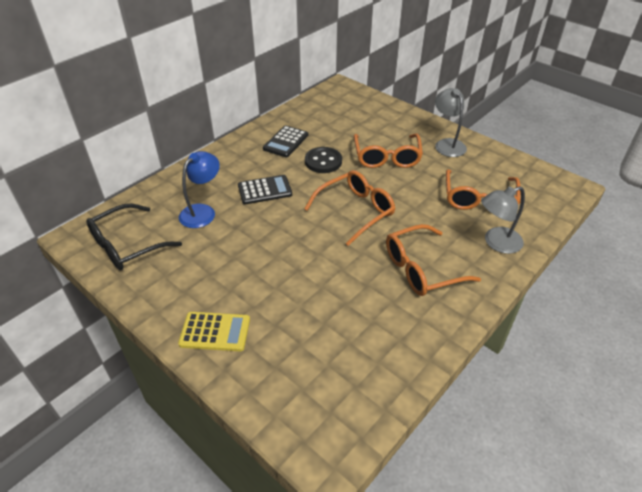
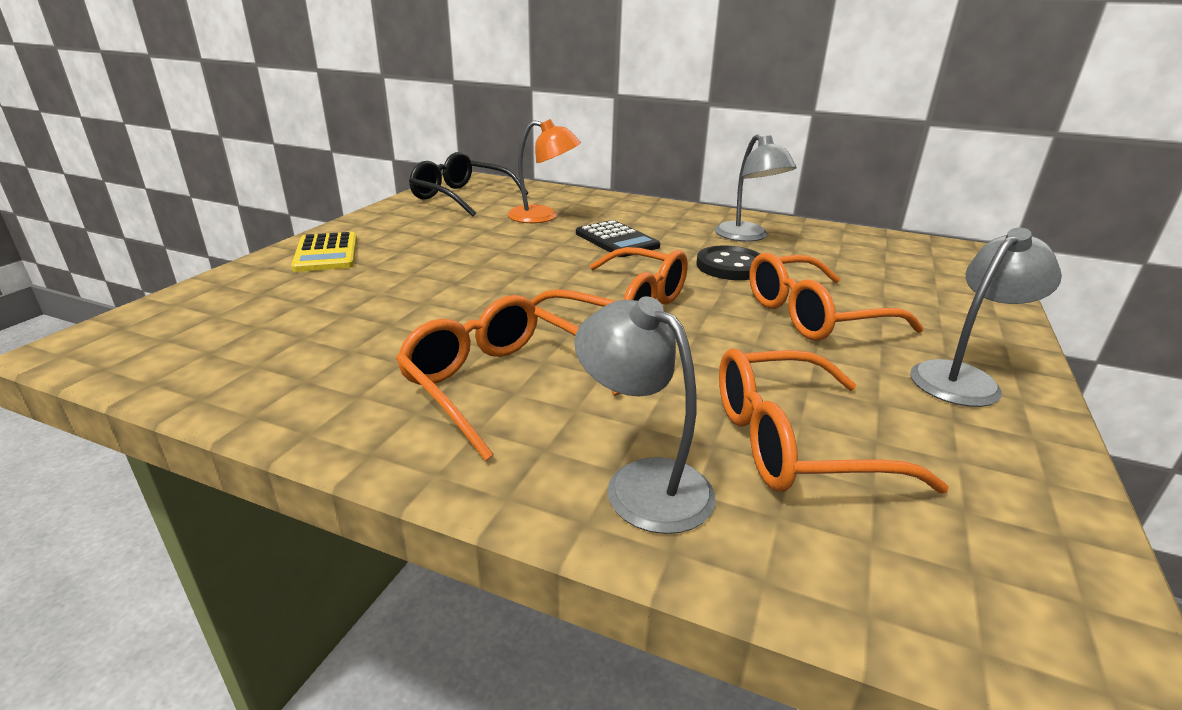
camera: 70 degrees right, 15 degrees down
blue lamp [179,151,220,228] -> orange lamp [508,119,581,223]
black calculator [263,125,308,157] -> grey lamp [715,134,797,242]

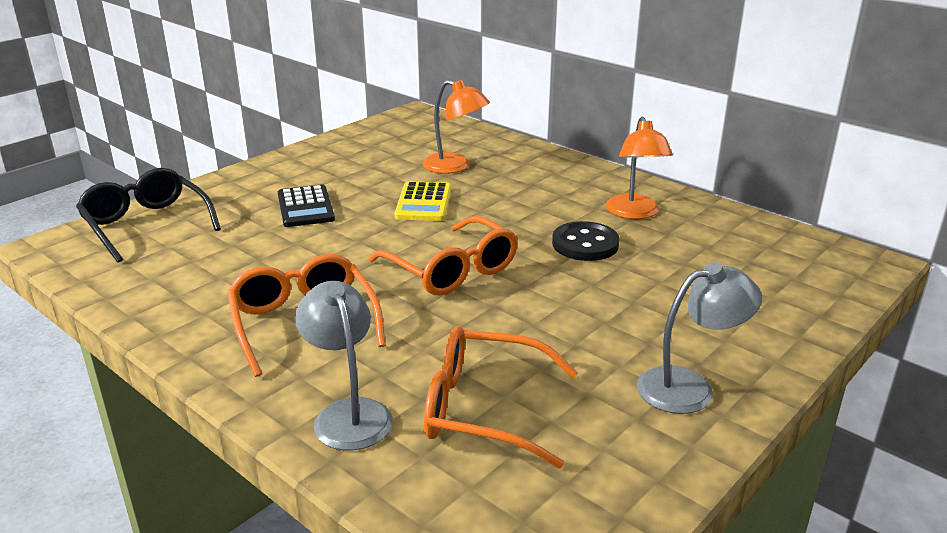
camera: 20 degrees right, 0 degrees up
yellow calculator [291,232,357,272] -> yellow calculator moved to [395,181,451,221]
black glasses [409,152,528,217] -> black glasses moved to [76,168,221,263]
black calculator [576,220,660,257] -> black calculator moved to [278,184,335,227]
grey lamp [715,134,797,242] -> orange lamp [606,116,673,219]
orange glasses [749,253,924,341] -> none

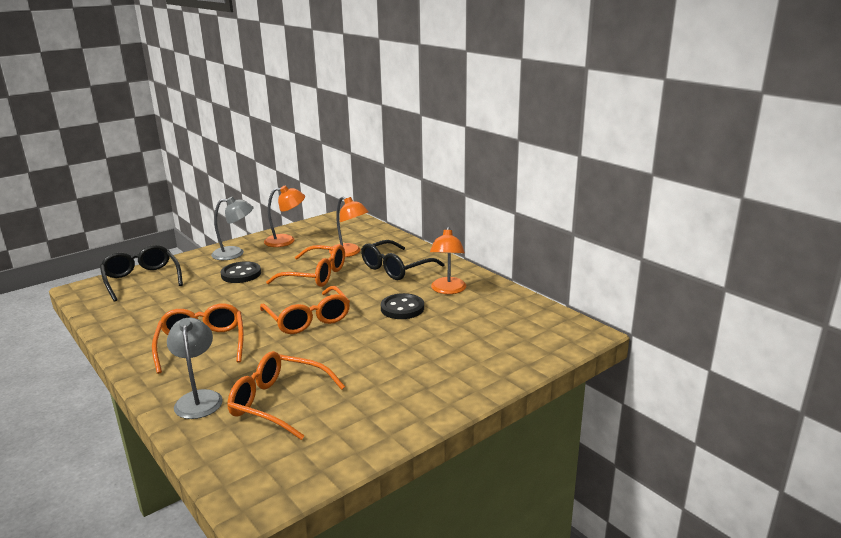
camera: 10 degrees right, 5 degrees down
black calculator [278,184,335,227] -> black button [220,261,261,283]
yellow calculator [395,181,451,221] -> orange glasses [266,245,345,287]
grey lamp [637,262,762,414] -> grey lamp moved to [211,197,253,260]
none -> orange lamp [264,185,305,247]
none -> black glasses [361,240,444,280]

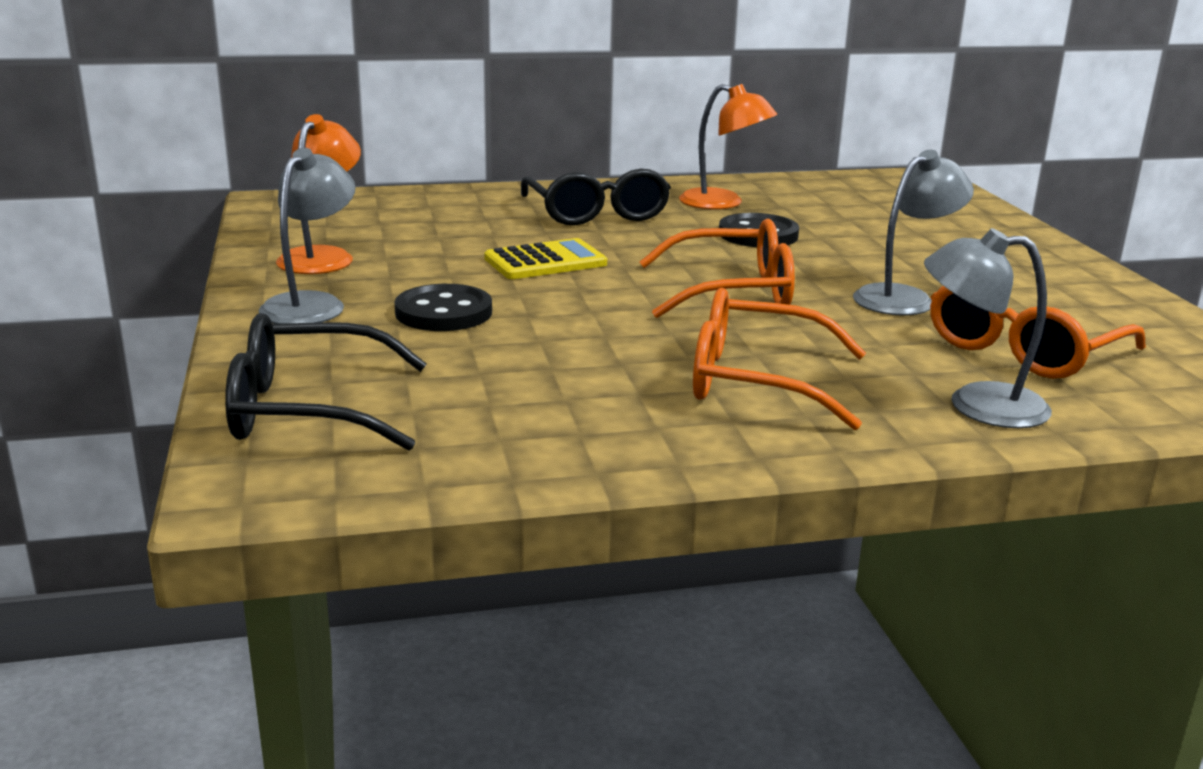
camera: 65 degrees left, 0 degrees up
orange glasses [266,245,345,287] -> yellow calculator [484,238,607,279]
orange lamp [329,196,369,257] -> none
none -> grey lamp [853,150,974,315]

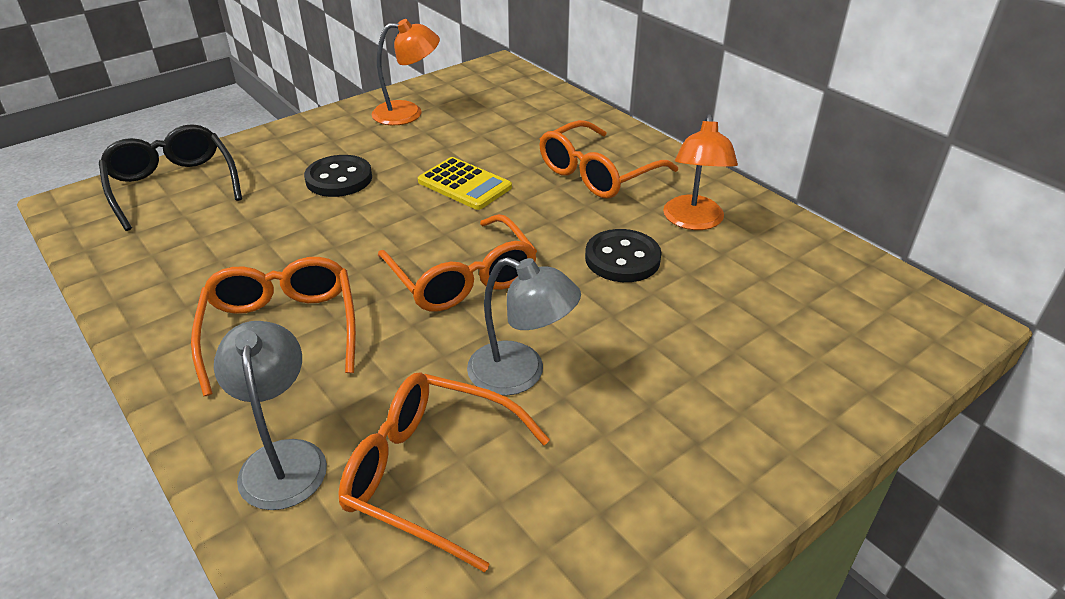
camera: 65 degrees right, 15 degrees up
grey lamp [258,148,356,323] -> none
black glasses [521,169,671,225] -> orange glasses [539,120,678,199]

